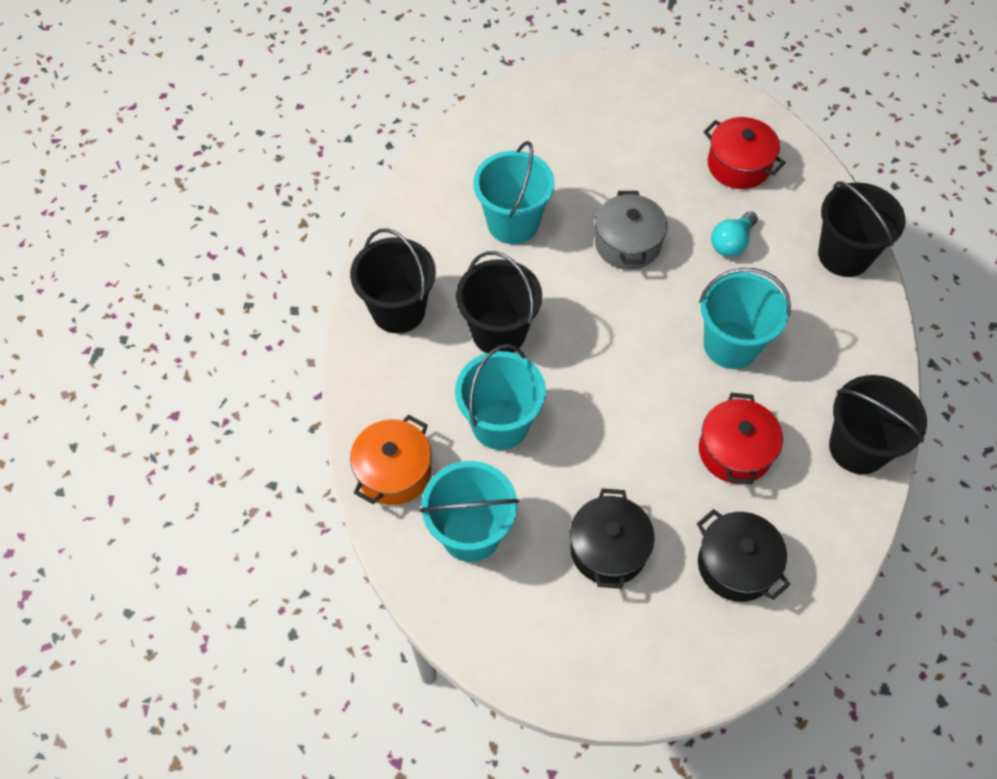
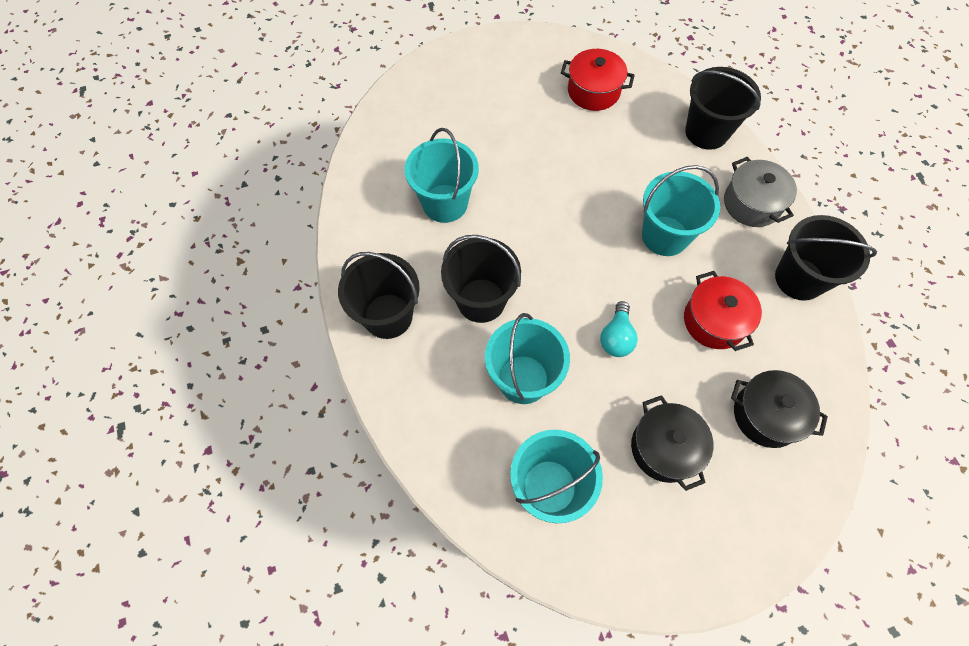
camera: 25 degrees left, 5 degrees up
orange pot [350,415,432,505] -> none
grey pot [595,191,668,270] -> grey pot moved to [724,157,797,227]
turquoise light bulb [711,211,758,257] -> turquoise light bulb moved to [600,301,638,357]

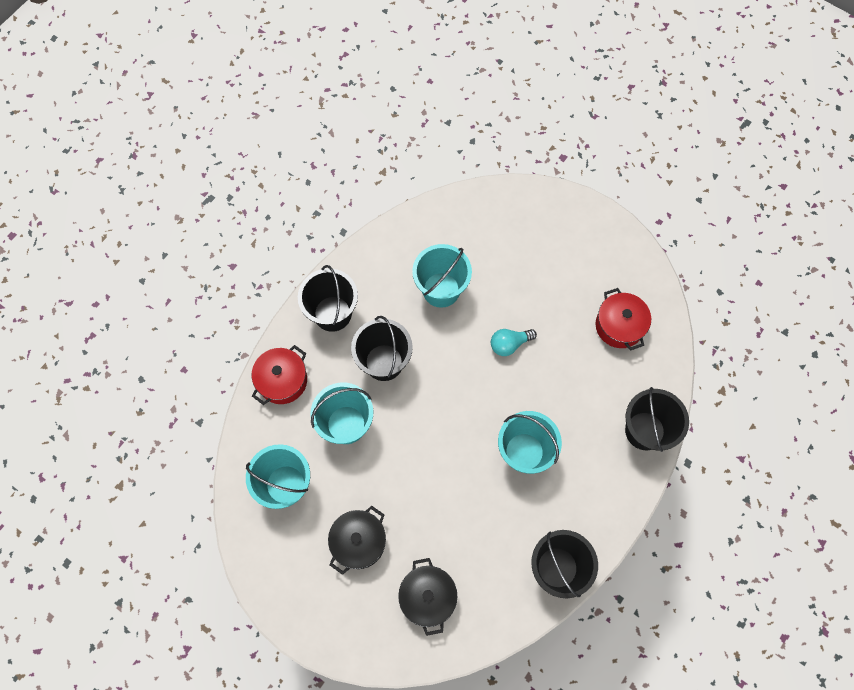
camera: 55 degrees right, 5 degrees up
turquoise light bulb [600,301,638,357] -> turquoise light bulb moved to [491,329,537,356]
red pot [684,271,762,351] -> red pot moved to [252,345,307,405]
grey pot [724,157,797,227] -> none

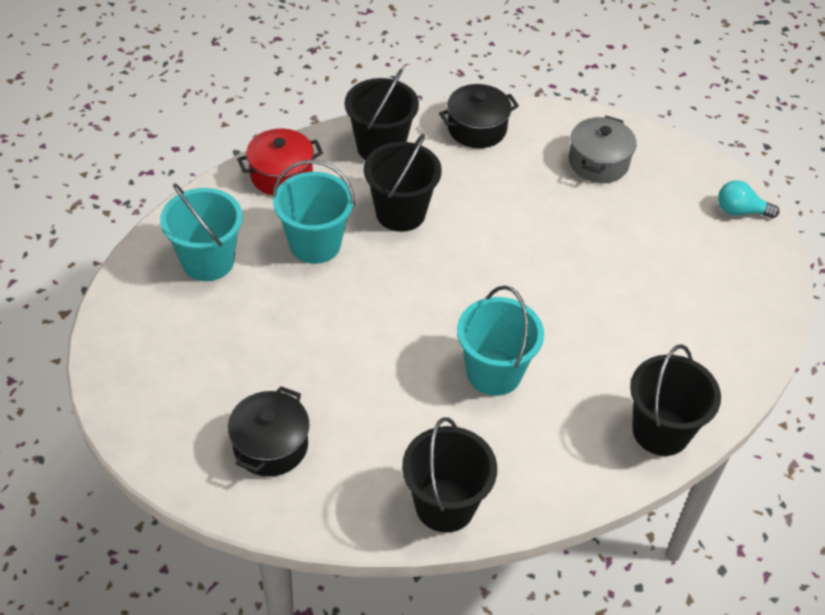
camera: 30 degrees right, 20 degrees down
black pot [328,506,386,575] -> black pot moved to [439,84,519,148]
turquoise bucket [412,244,472,308] -> none
turquoise light bulb [491,329,537,356] -> turquoise light bulb moved to [718,180,779,218]
red pot [596,288,651,351] -> none
none -> grey pot [569,116,636,183]

